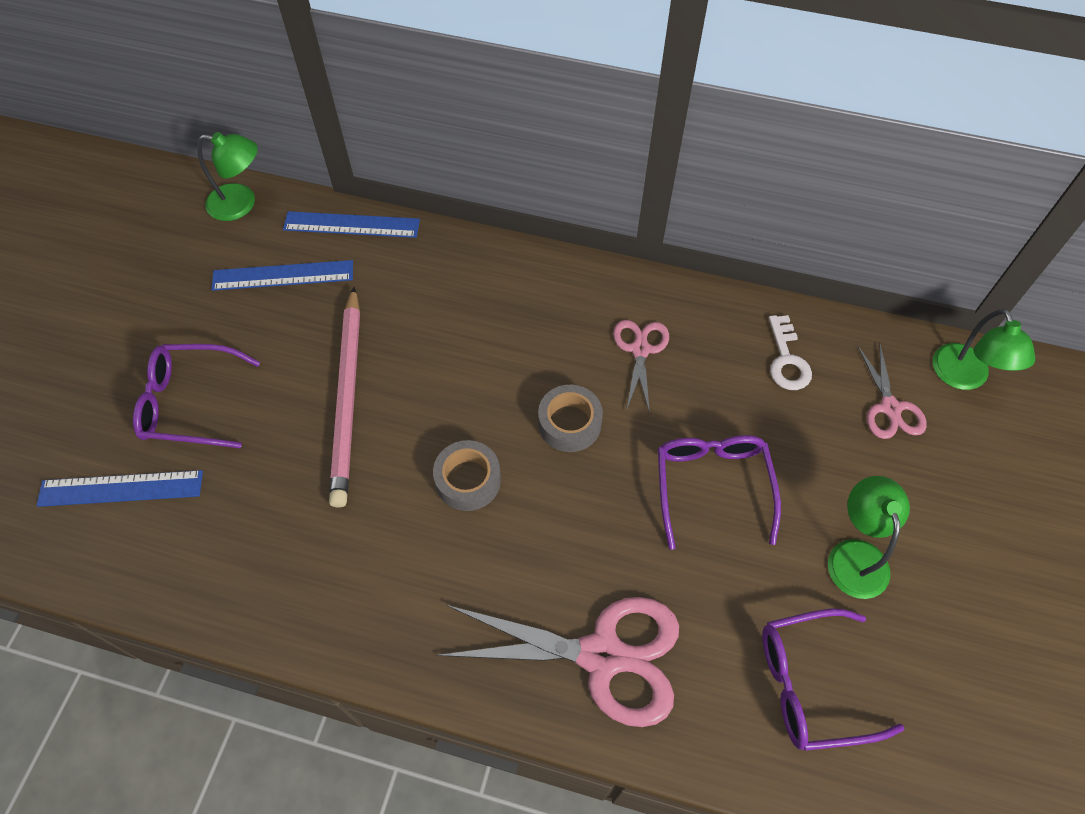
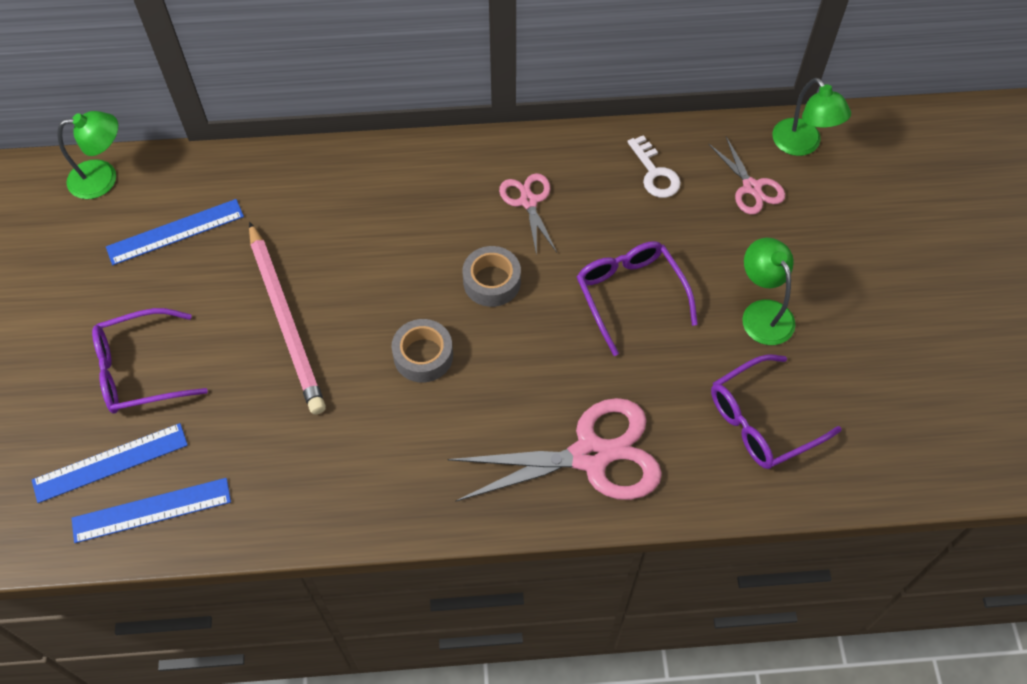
camera: 20 degrees left, 0 degrees up
blue ruler [283,211,420,238] -> blue ruler moved to [72,478,231,543]

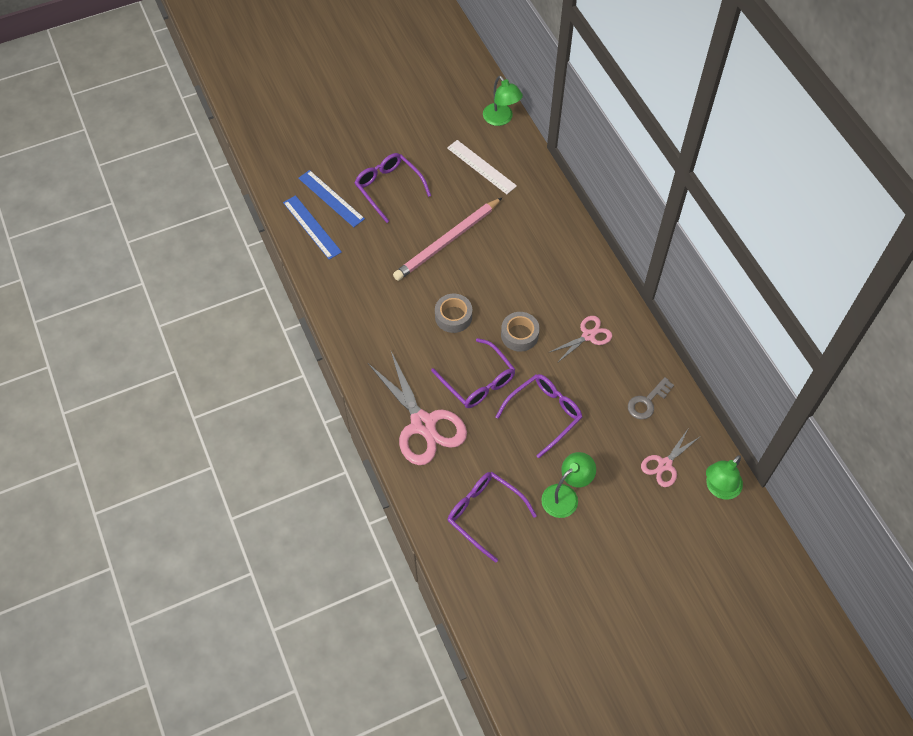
camera: 70 degrees right, 0 degrees up
blue ruler [106,199,244,265] -> white ruler [447,140,517,194]
white key [627,135,681,198] -> grey key [628,377,674,420]
none -> purple glasses [431,338,516,408]

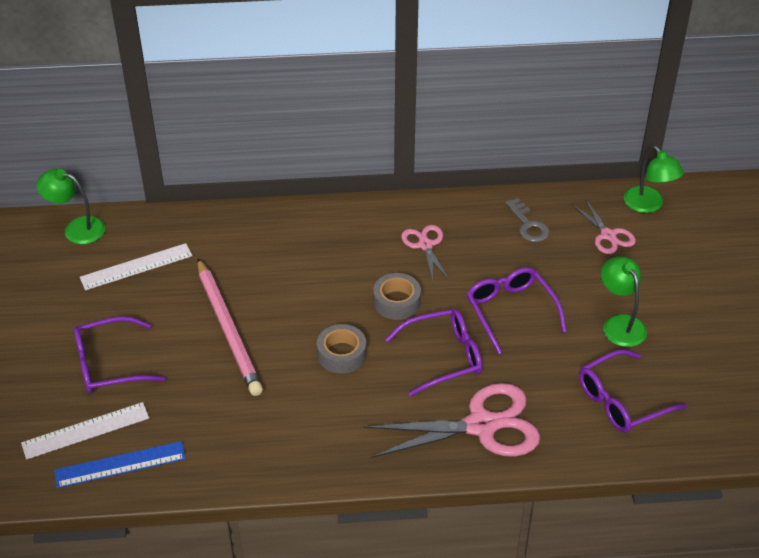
camera: 70 degrees left, 15 degrees down
blue ruler [298,170,365,227] -> white ruler [21,402,149,460]
green lamp [483,76,523,126] -> green lamp turned 150 degrees counterclockwise [36,168,105,244]

